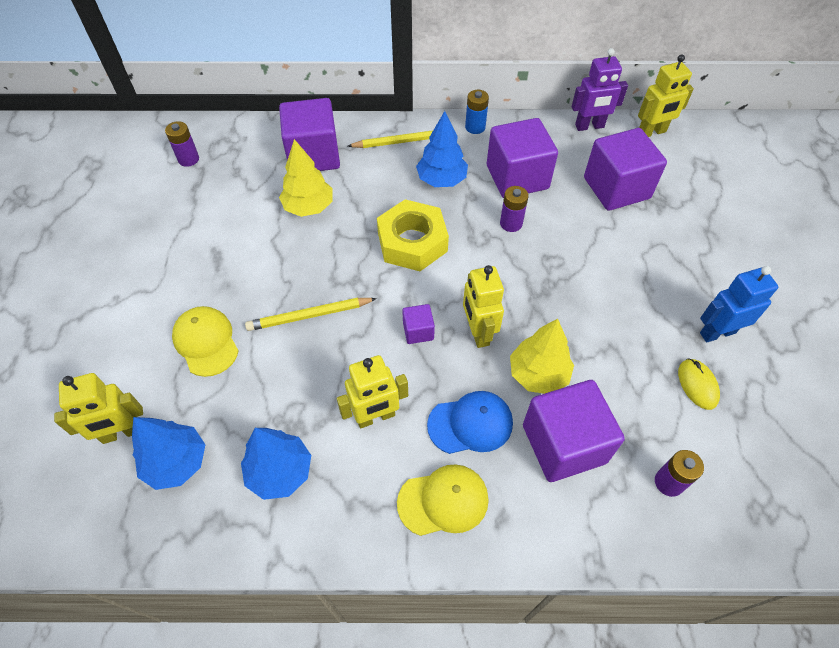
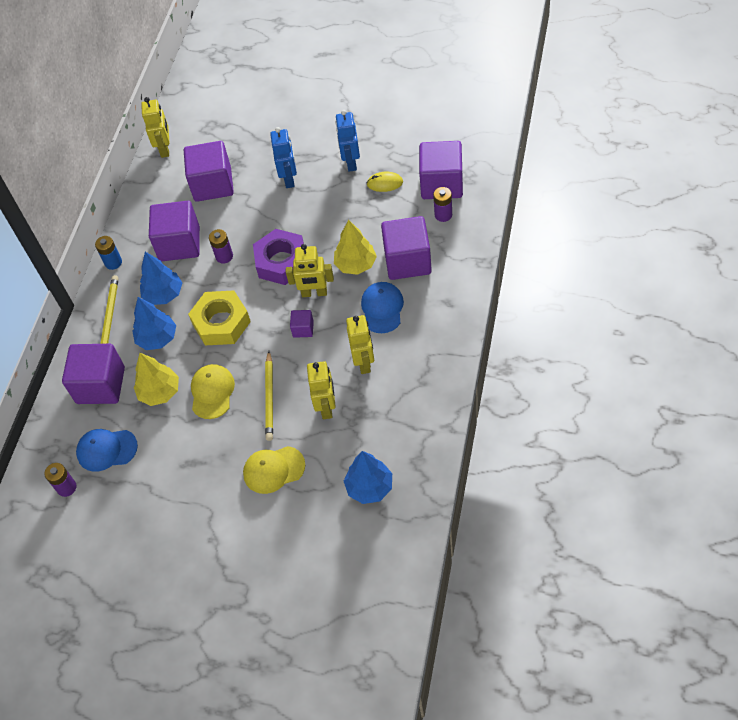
camera: 70 degrees left, 0 degrees up
yellow robot [54,373,143,444] -> yellow robot moved to [307,361,336,419]
blue tree [241,428,311,500] -> blue tree moved to [133,297,176,350]
yellow cap [397,464,489,536] -> yellow cap moved to [191,364,235,419]
purple robot [572,48,628,131] -> none
none -> blue cap [76,429,138,472]
none -> purple nut [253,229,304,285]
none -> blue robot [270,127,297,188]
none -> purple cube [419,141,463,199]

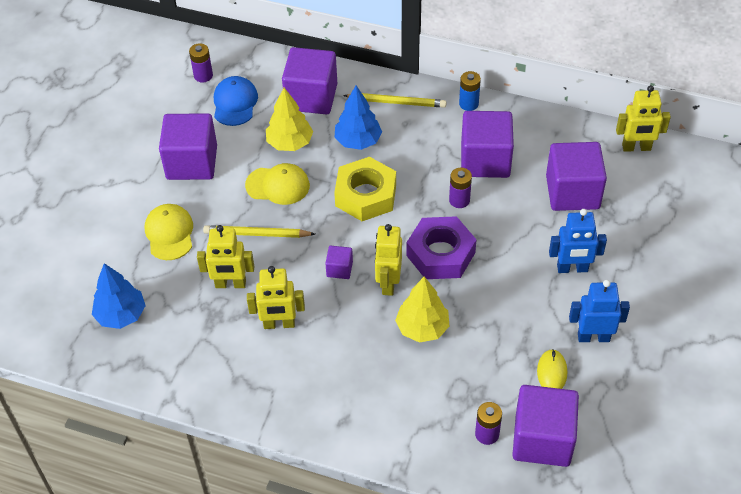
camera: 90 degrees right, 5 degrees down
blue tree [140,252,182,305] -> none
blue cap [361,282,404,333] -> none
purple cube [381,216,432,280] -> purple cube moved to [159,113,217,180]

